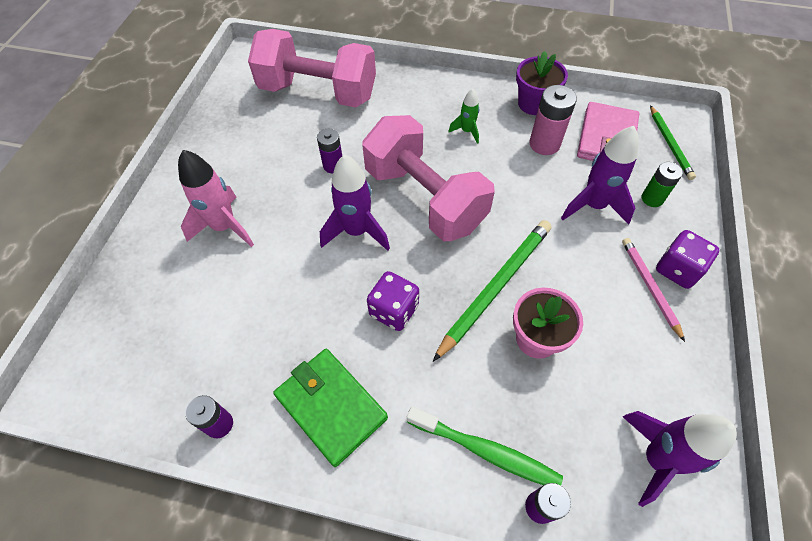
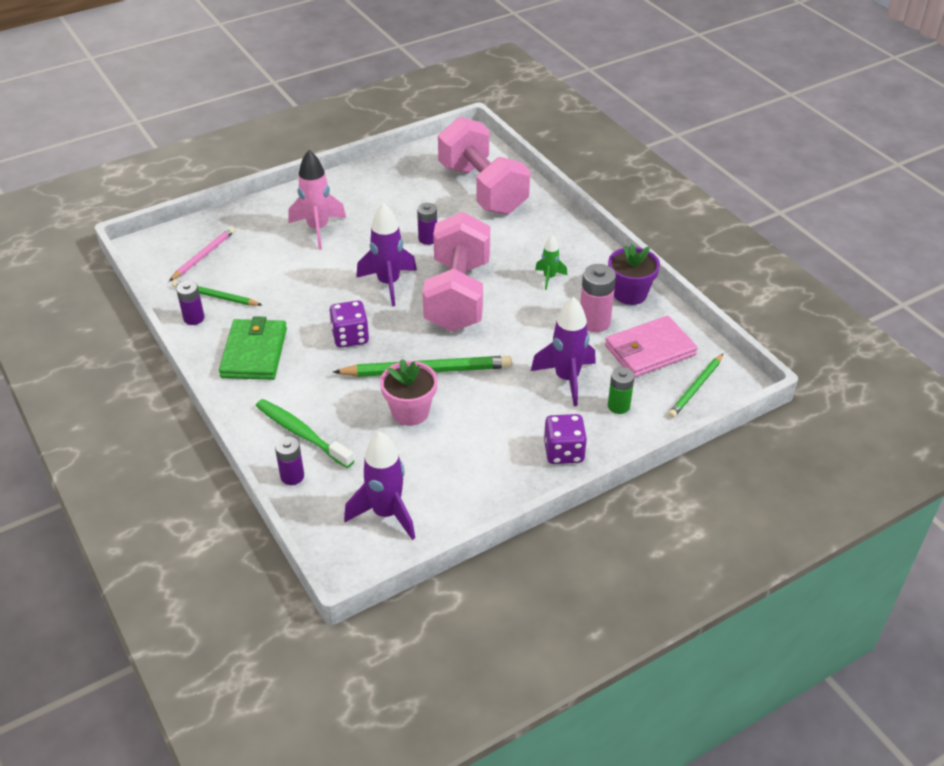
camera: 45 degrees right, 15 degrees down
green toothbrush [407,406,563,485] -> green toothbrush turned 150 degrees clockwise [256,399,354,468]
pink pencil [622,238,685,342] -> pink pencil moved to [169,227,235,281]
none -> green pencil [172,281,262,306]

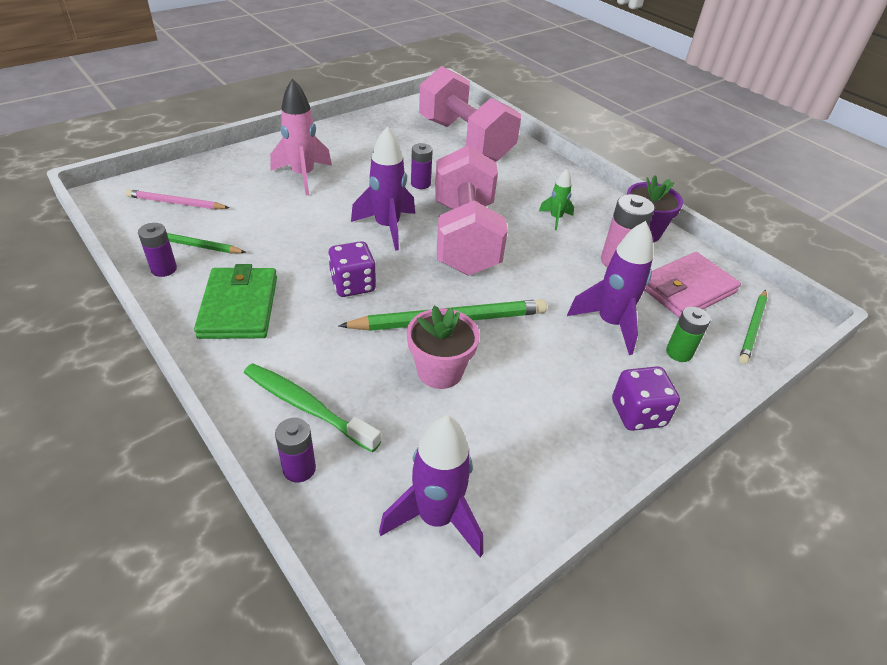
camera: 10 degrees left, 0 degrees up
pink pencil [169,227,235,281] -> pink pencil turned 105 degrees counterclockwise [126,189,229,210]

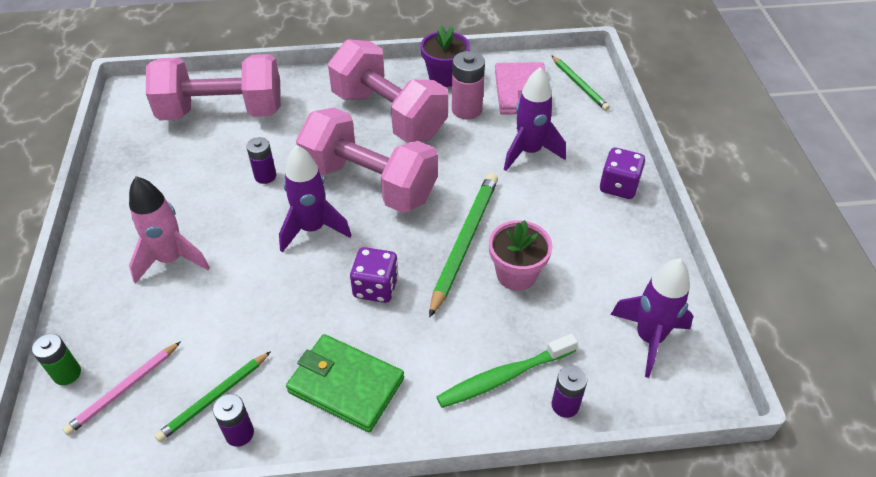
camera: 55 degrees left, 5 degrees up
green rocket [539,169,574,230] -> pink dumbbell [328,39,448,142]
green battery [666,307,711,362] -> green battery moved to [32,334,81,385]

